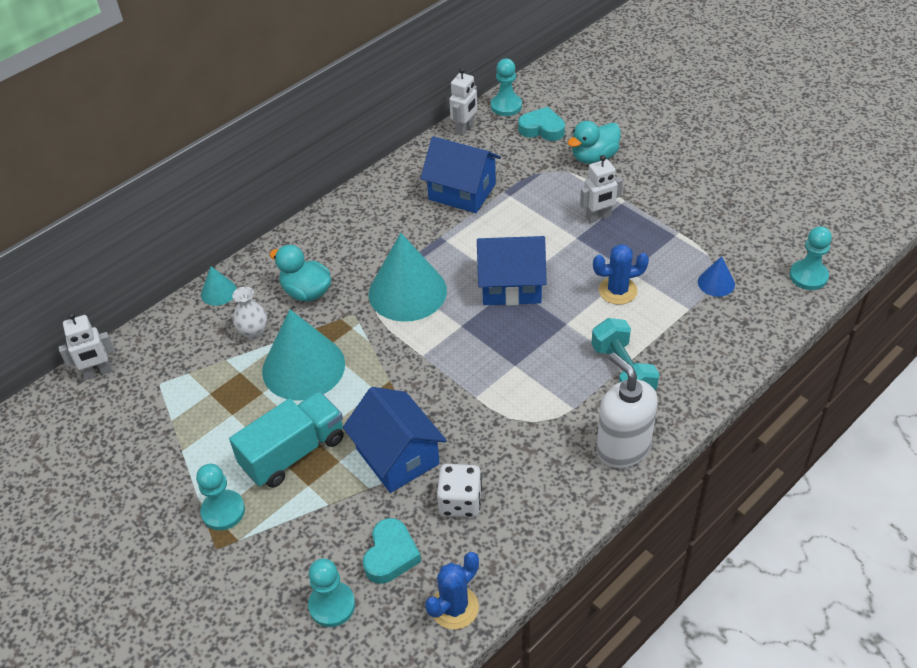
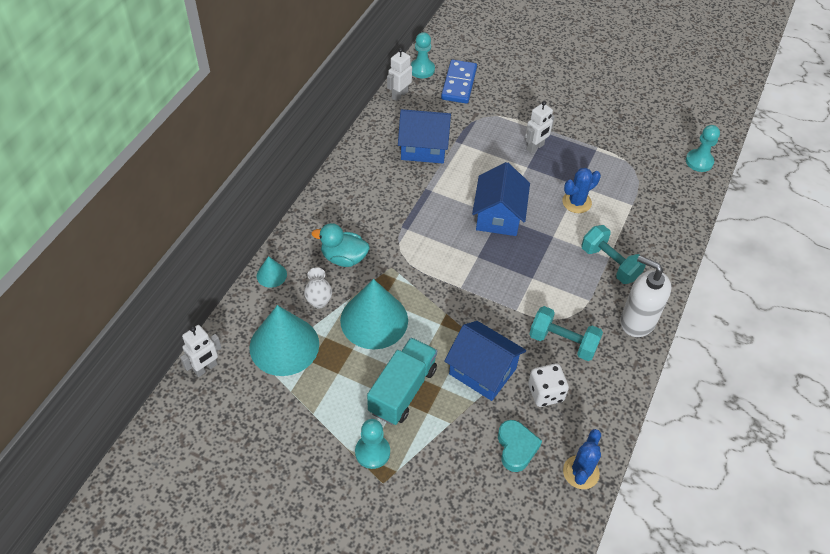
camera: 25 degrees left, 5 degrees up
turquoise pawn [308,558,355,627] -> none
turquoise cone [369,233,447,322] -> turquoise cone moved to [250,305,319,376]
white robot [449,68,477,136] -> white robot turned 150 degrees counterclockwise [387,48,412,101]
blue house [477,236,547,306] -> blue house turned 60 degrees counterclockwise [472,162,530,236]
turquoise heart [518,107,565,141] -> blue domino [441,60,477,104]
turquoise duck [568,121,621,164] -> none
blue cone [698,256,735,297] -> none
none -> turquoise dumbbell [529,306,603,361]

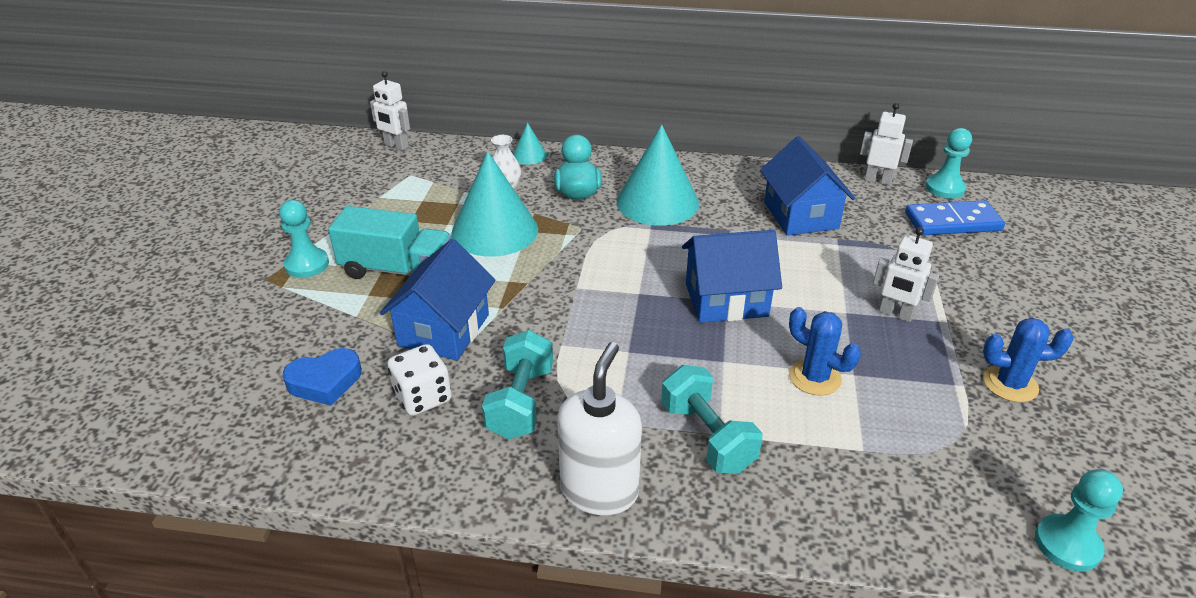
camera: 75 degrees right, 15 degrees down
turquoise cone [250,305,319,376] -> turquoise cone moved to [617,125,699,226]
turquoise heart [498,420,542,472] -> blue heart [283,348,362,406]
blue cactus [563,429,601,489] -> blue cactus moved to [983,318,1074,402]
turquoise dumbbell [581,225,646,284] -> turquoise dumbbell turned 60 degrees counterclockwise [661,365,763,473]

